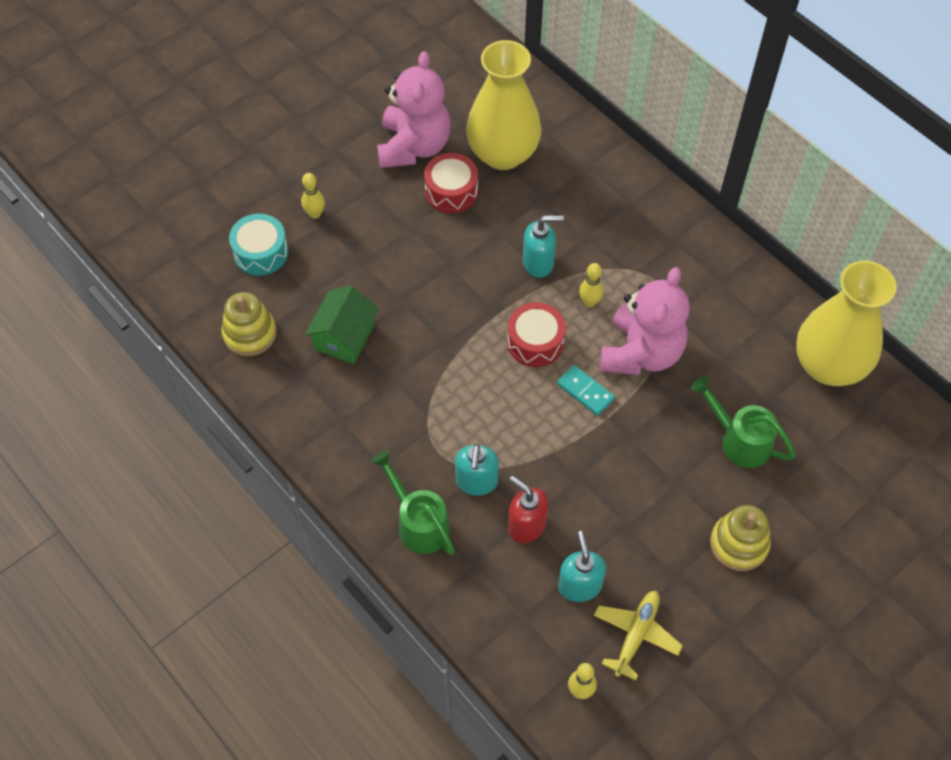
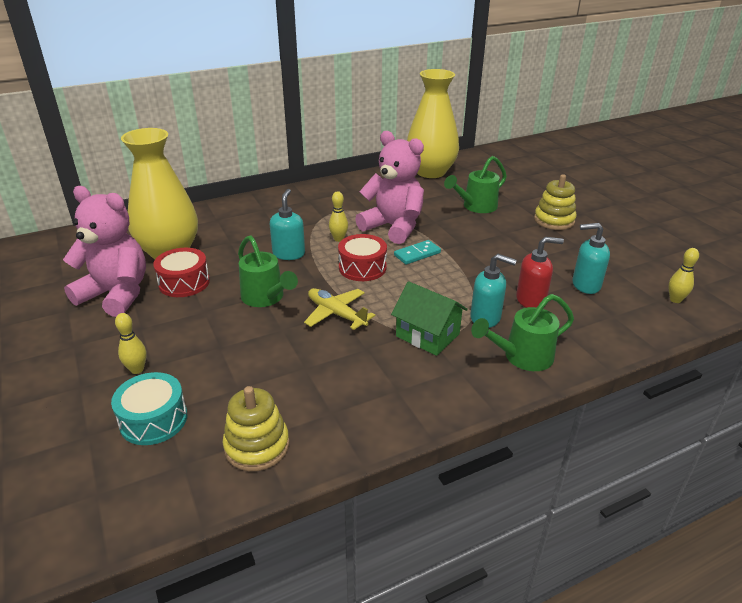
camera: 75 degrees left, 25 degrees down
green house [305,286,379,364] -> green house moved to [391,281,468,356]
red soap dispenser [508,476,549,543] -> red soap dispenser turned 150 degrees counterclockwise [516,237,564,308]
yellow plane [594,591,683,681] -> yellow plane moved to [304,288,375,330]
none -> green watering can [238,235,298,307]

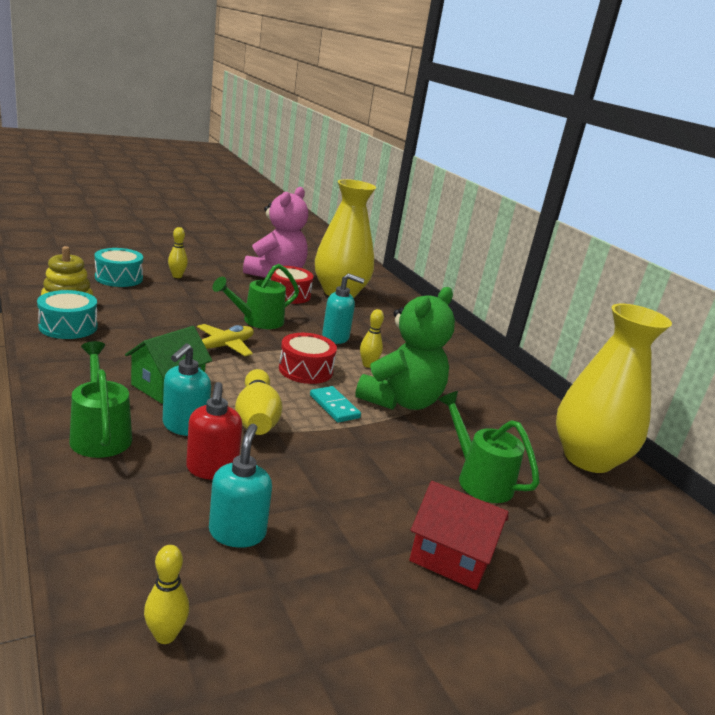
camera: 85 degrees right, 10 degrees down
pink teddy bear [355,131,424,244] -> green teddy bear [355,287,455,410]
yellow stacking toy [534,174,577,230] -> red house [409,481,509,590]
none -> turquoise drum [37,290,98,339]
none -> yellow bowling pin [235,369,282,435]

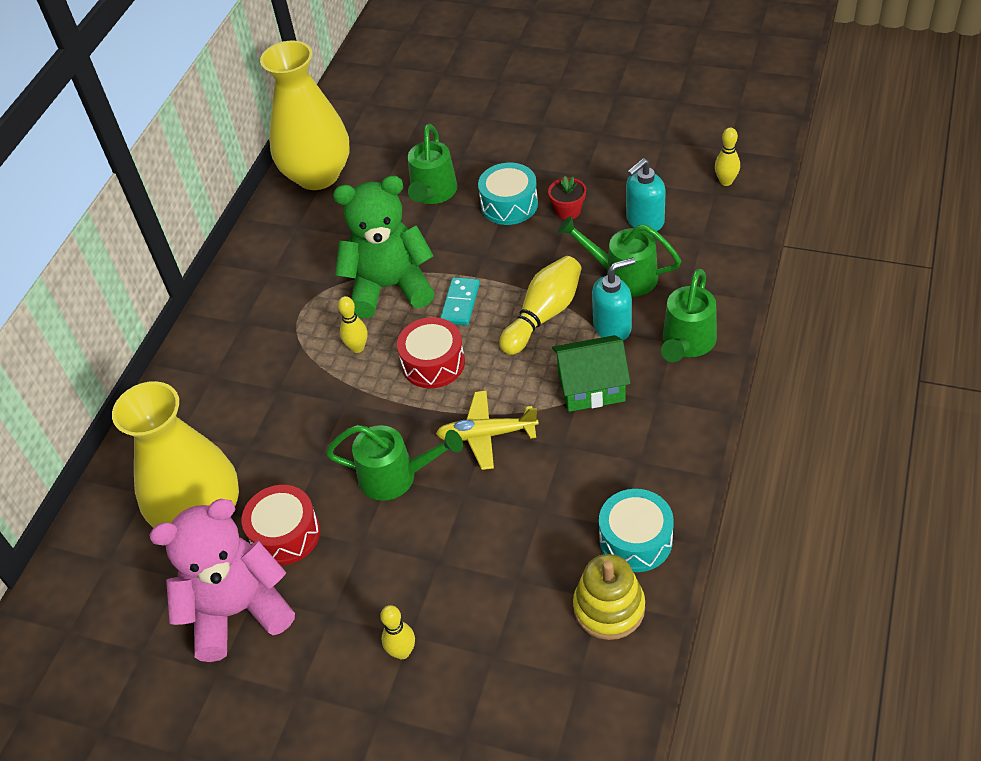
camera: 125 degrees left, 25 degrees up
turquoise drum [95,248,143,287] -> turquoise drum moved to [478,163,538,225]
red soap dispenser [186,382,242,480] -> green watering can [558,216,681,297]
turquoise soap dispenser [322,273,365,344] -> none
red house [409,481,509,590] -> none
none -> red flower pot [548,176,586,220]

